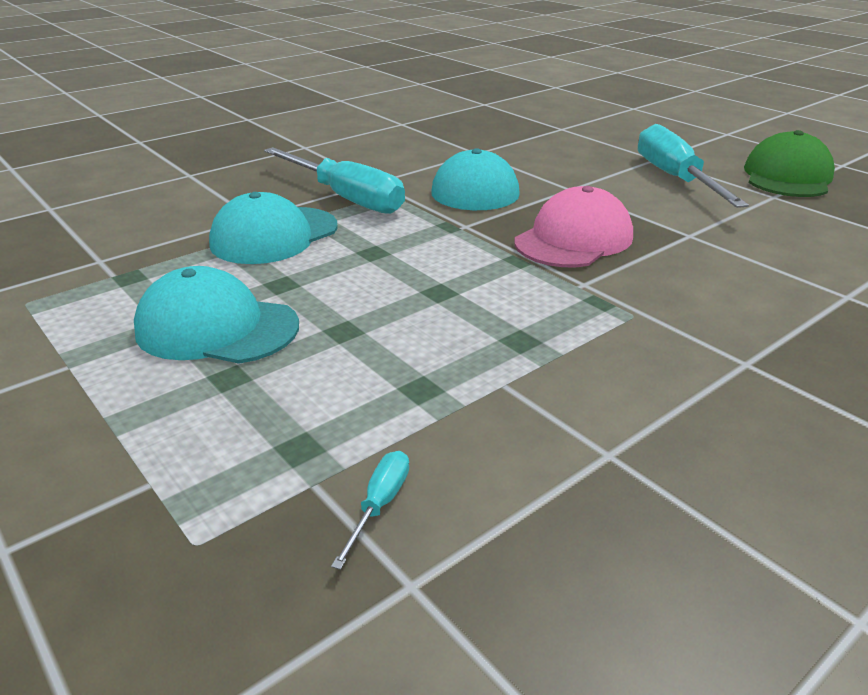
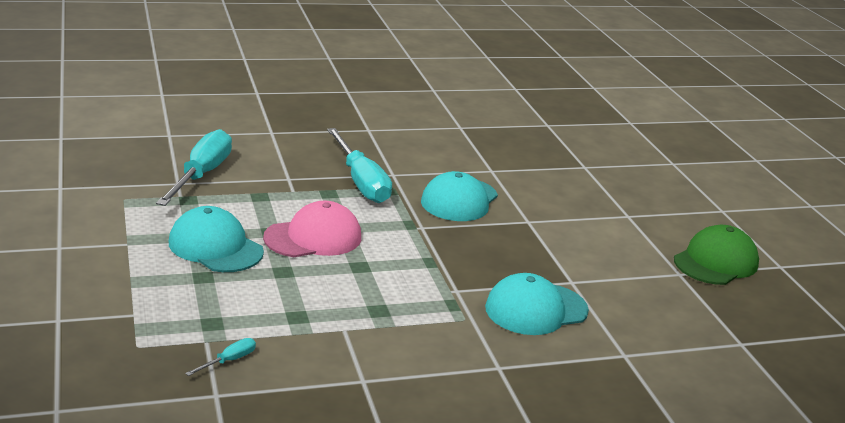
camera: 20 degrees right, 5 degrees down
turquoise cap [209,192,338,264] -> turquoise cap moved to [485,273,589,335]
pink cap [514,186,633,267] -> pink cap moved to [263,201,361,257]
turquoise screwdriver [638,124,749,208] -> turquoise screwdriver moved to [156,129,232,206]

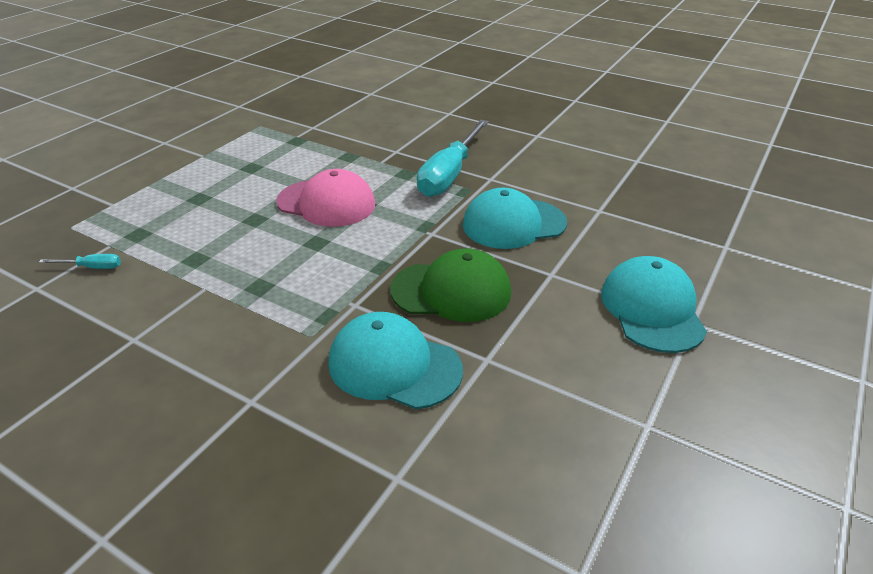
camera: 50 degrees right, 10 degrees up
turquoise screwdriver [156,129,232,206] -> none
turquoise cap [169,206,264,272] -> turquoise cap moved to [601,256,707,353]
green cap [674,225,759,285] -> green cap moved to [390,248,511,322]

